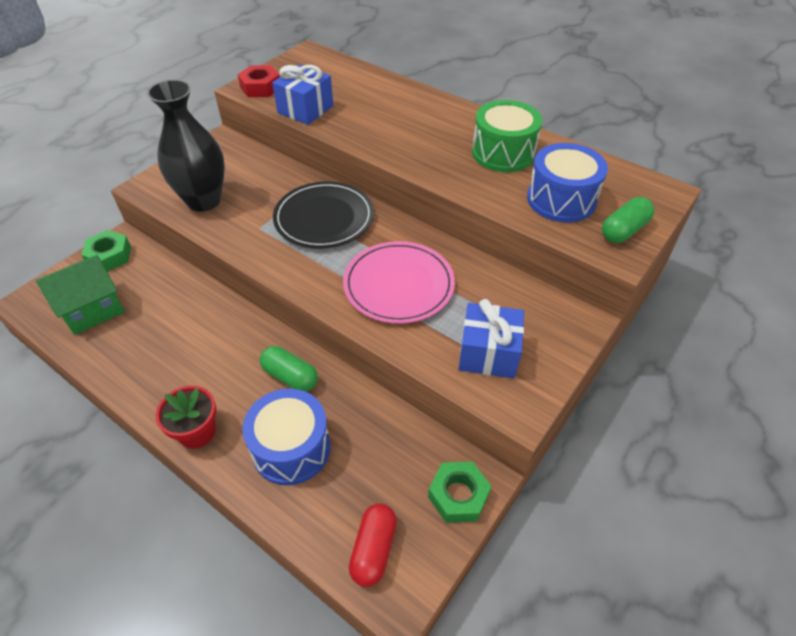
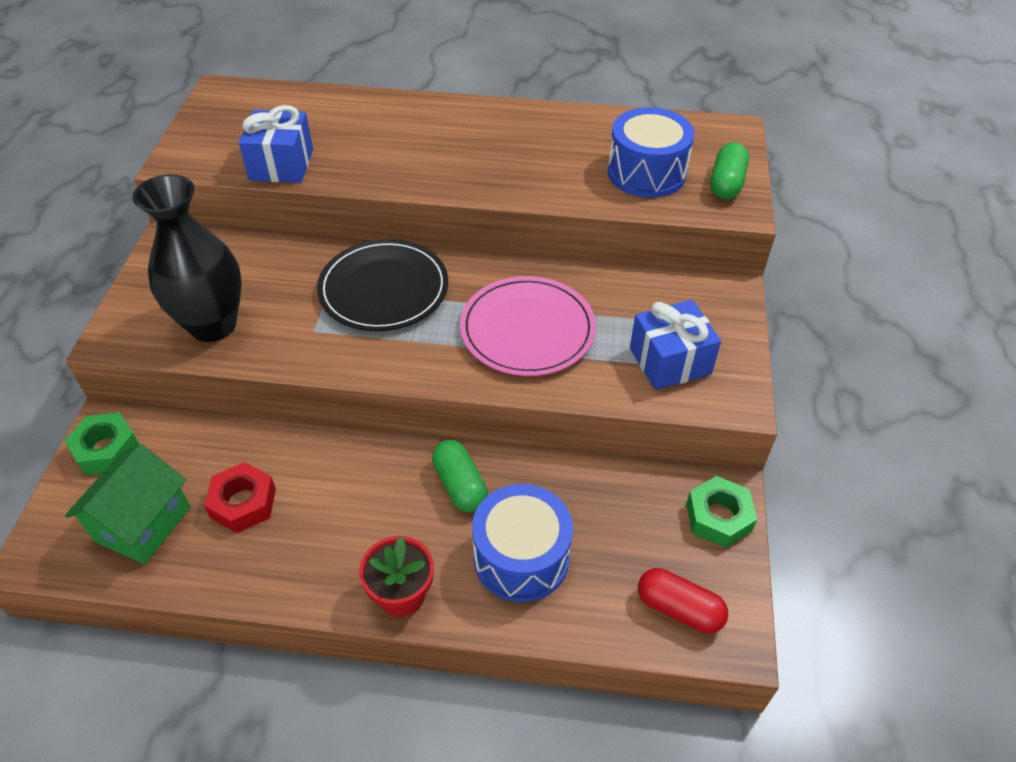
camera: 30 degrees left, 0 degrees up
red nut [238,66,280,97] -> red nut moved to [204,462,276,533]
green capsule [260,346,318,392] -> green capsule turned 60 degrees clockwise [432,440,488,512]
red capsule [349,503,397,587] -> red capsule turned 45 degrees counterclockwise [638,568,728,633]
green drum [472,100,542,172] -> none

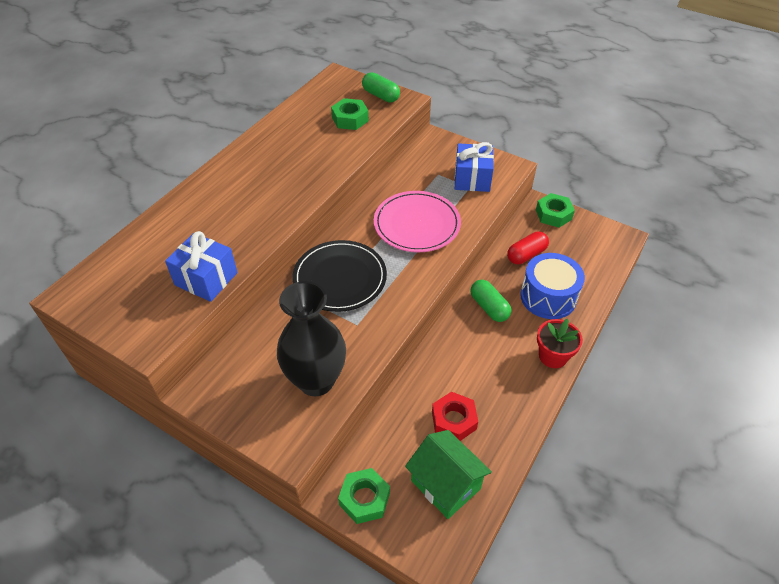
camera: 65 degrees left, 0 degrees up
green capsule [432,440,488,512] -> green capsule turned 60 degrees clockwise [470,280,511,322]
blue drum [608,107,695,198] -> green nut [331,98,369,130]
red capsule [638,568,728,633] -> red capsule moved to [507,231,549,264]

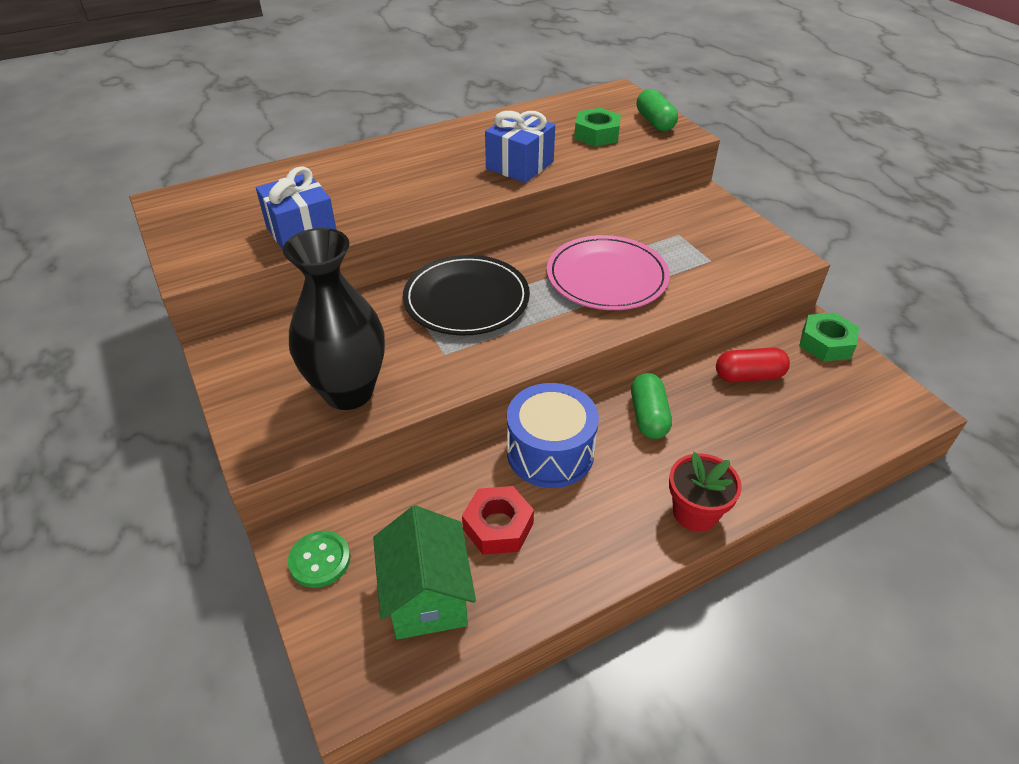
camera: 30 degrees right, 5 degrees down
green nut [338,468,390,524] -> green button [288,531,351,588]
blue gift [455,142,494,192] -> blue gift moved to [485,111,555,183]
blue drum [520,253,585,319] -> blue drum moved to [507,383,599,488]

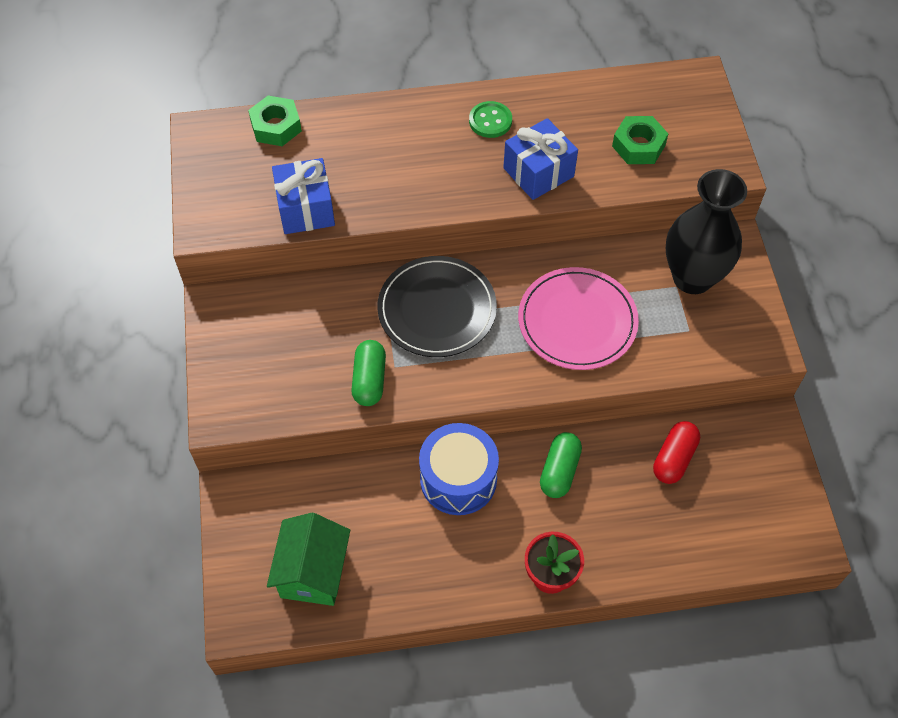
camera: 20 degrees right, 15 degrees up
black vase [283,228,385,410] -> black vase moved to [666,169,747,294]
green button [288,531,351,588] -> green button moved to [469,101,512,138]
red nut [462,486,534,555] -> none
green capsule [637,89,678,131] -> green capsule moved to [351,340,386,406]
red capsule [716,347,790,382] -> red capsule turned 75 degrees counterclockwise [653,421,700,484]
green nut [799,313,859,362] -> green nut moved to [248,96,302,146]

